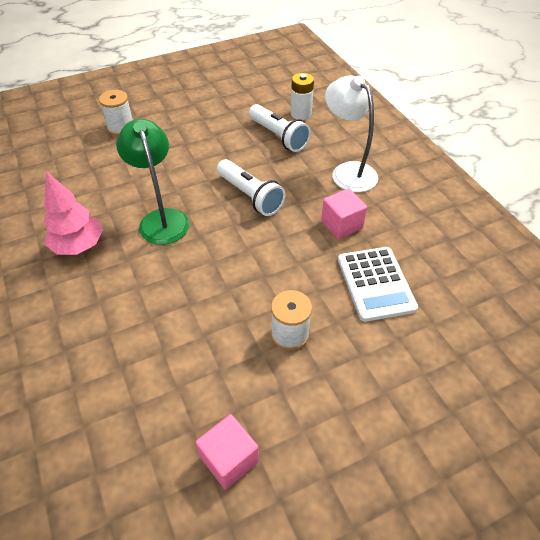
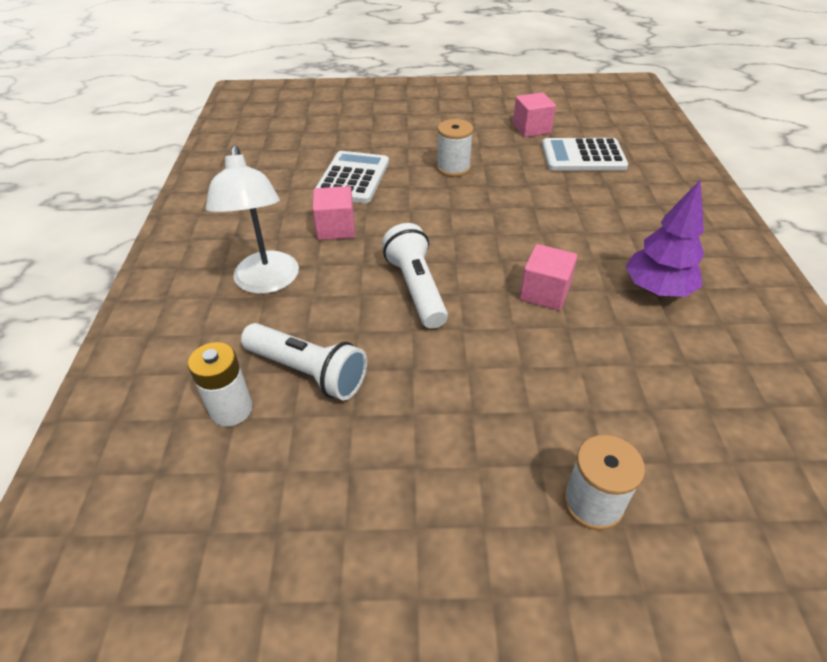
camera: 155 degrees left, 5 degrees down
pink tree [44,171,103,255] -> purple tree [625,180,704,297]
green lamp [116,119,189,245] -> pink cube [520,244,577,311]
white flashlight [249,104,311,152] -> white flashlight turned 135 degrees clockwise [241,323,367,400]
none -> white calculator [542,138,628,171]

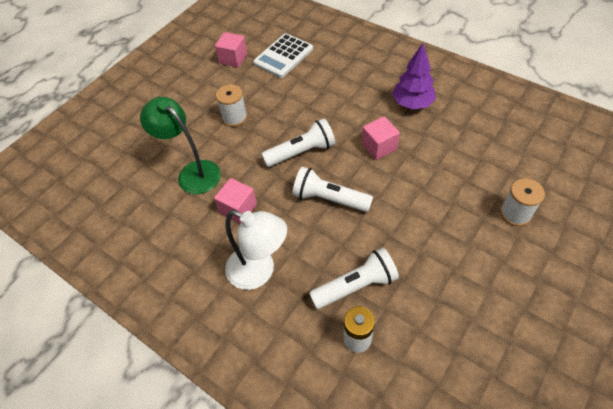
camera: 50 degrees left, 10 degrees up
white calculator [315,151,389,203] -> green lamp [140,97,221,194]
none -> white flashlight [262,118,335,167]

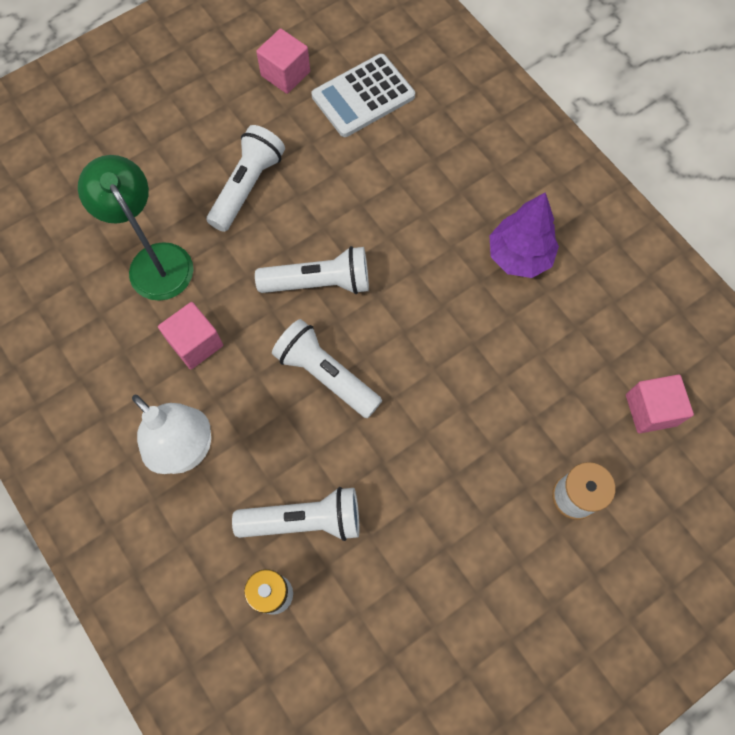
camera: 15 degrees right, 15 degrees up
white spool [216,84,248,127] -> white flashlight [207,125,285,232]
pink cube [362,116,400,160] -> pink cube moved to [626,375,694,433]

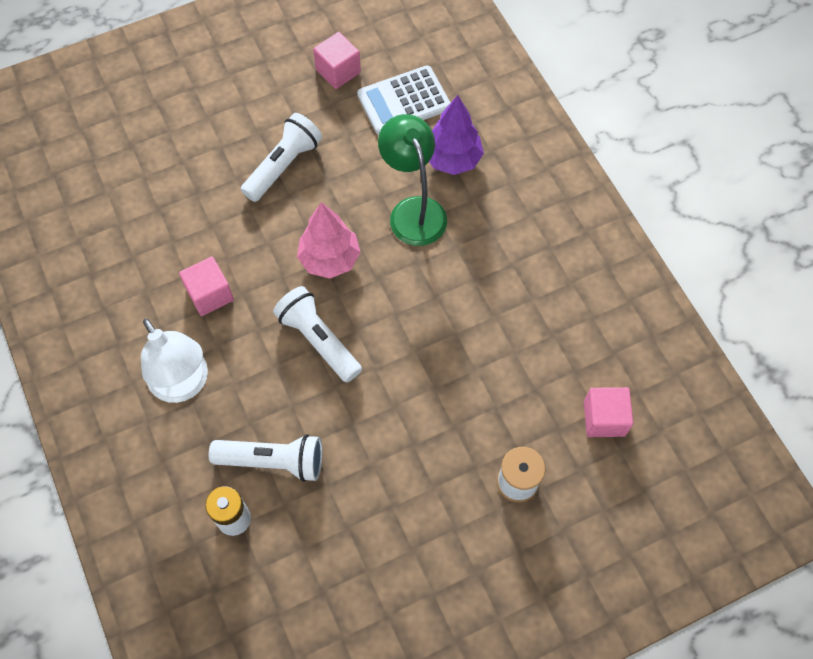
camera: 10 degrees right, 5 degrees down
green lamp [78,155,193,301] -> green lamp moved to [378,114,447,246]
white flashlight [255,246,369,294] -> pink tree [297,202,361,279]
purple tree [489,192,559,278] -> purple tree moved to [429,95,484,175]

